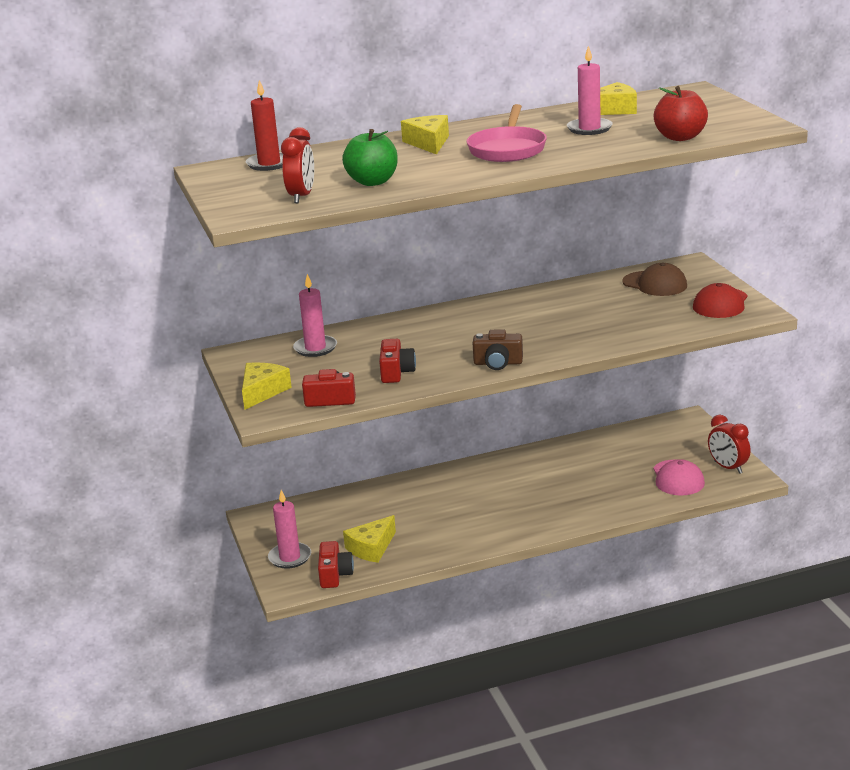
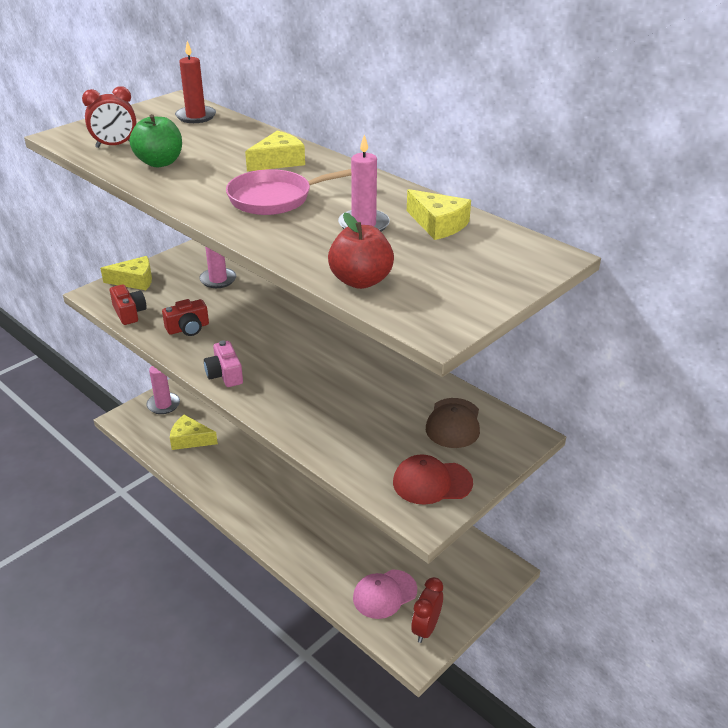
camera: 60 degrees right, 10 degrees up
red camera [318,541,354,588] -> none
brown camera [472,329,523,370] -> pink camera [204,340,243,387]

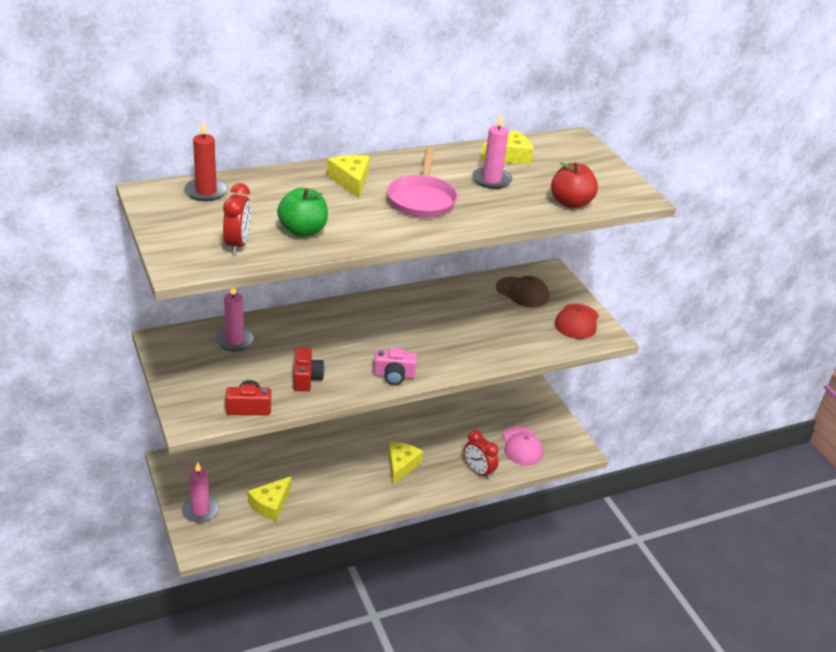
camera: 70 degrees left, 0 degrees up
yellow cheese [100,256,152,290] -> yellow cheese moved to [388,442,423,485]
red clock [411,577,443,643] -> red clock moved to [464,430,499,480]

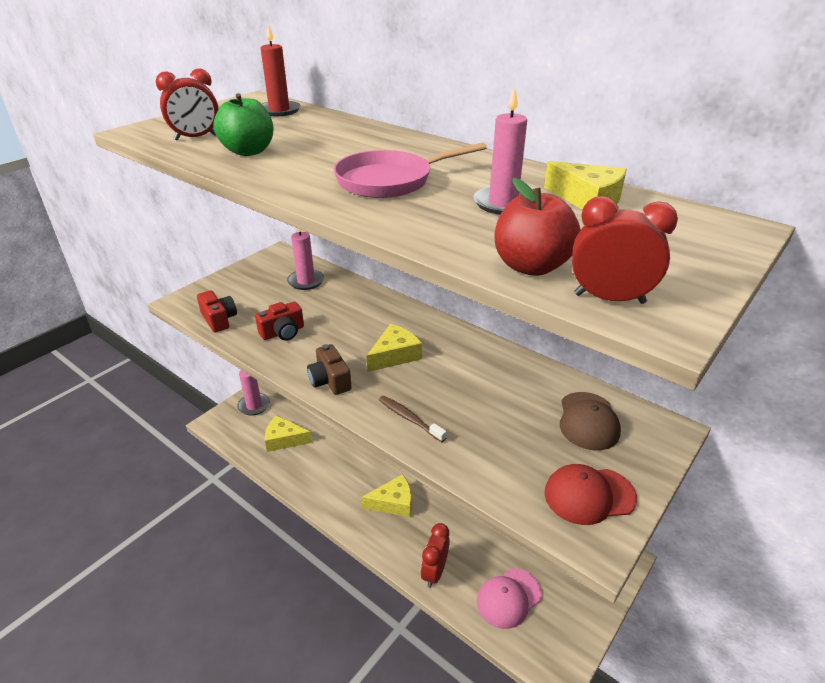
camera: 65 degrees right, 0 degrees up
yellow cheese [327,155,370,198] -> yellow cheese moved to [367,324,422,372]
pink camera [374,348,417,385] -> brown camera [307,344,352,395]
none -> brown toothbrush [379,396,447,442]
none -> red clock [572,196,678,304]

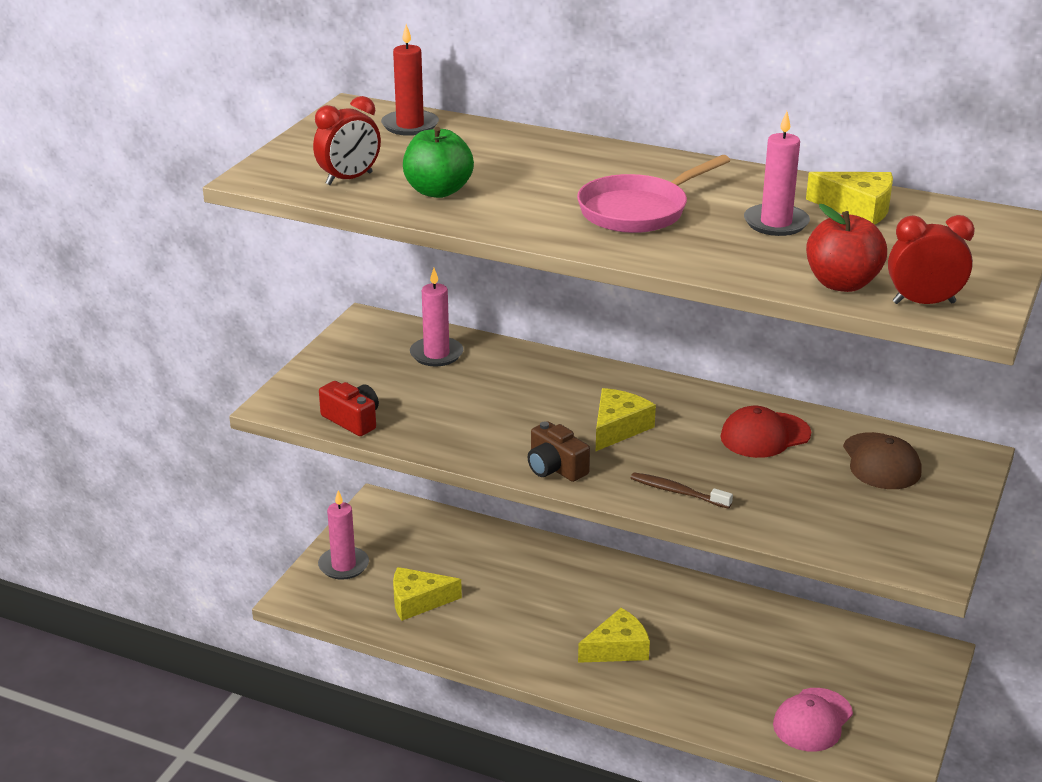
camera: 15 degrees left, 5 degrees down
red camera [255,302,304,341] -> none
red clock [421,523,450,588] -> none
red cap [544,464,637,525] -> red cap moved to [720,406,811,458]

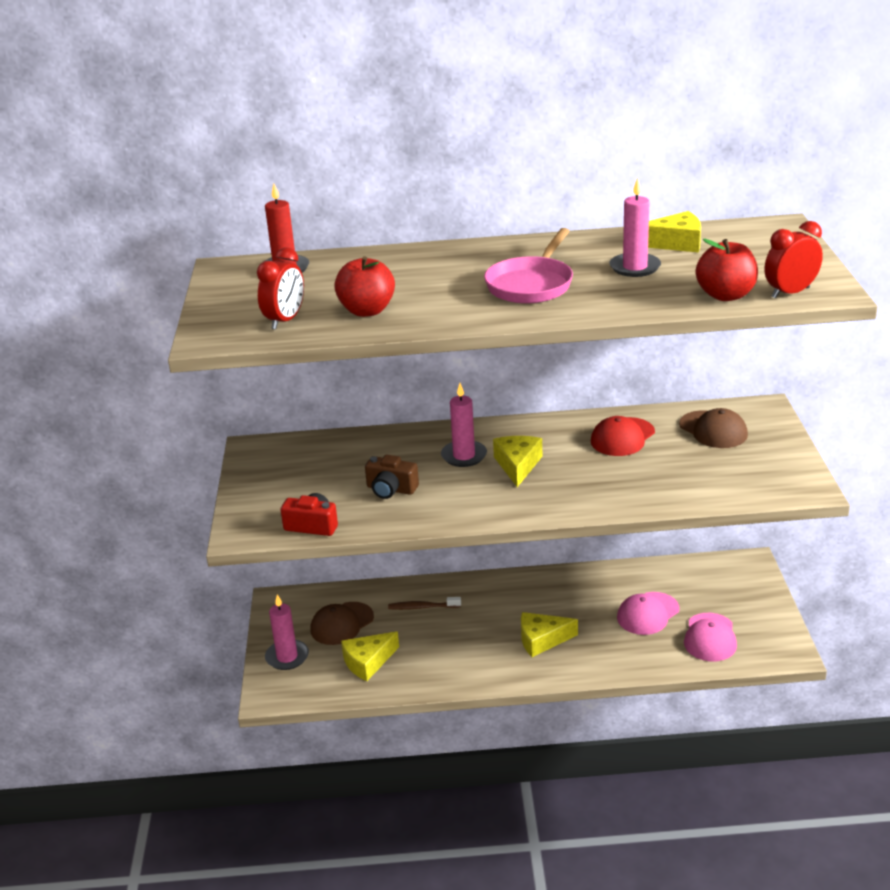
camera: 25 degrees left, 0 degrees up
green apple [403,127,474,198] -> red apple [334,256,395,317]
pink candle [410,268,463,367] -> pink candle moved to [441,383,487,467]
brown camera [528,421,590,482] -> brown camera moved to [365,455,419,499]
yellow cheese [578,608,650,663] -> yellow cheese turned 135 degrees counterclockwise [521,612,578,657]
brown toothbrush [631,472,733,509] -> brown toothbrush moved to [388,597,461,610]
none -> brown cap [311,602,374,645]
none -> pink cap [617,592,680,635]

